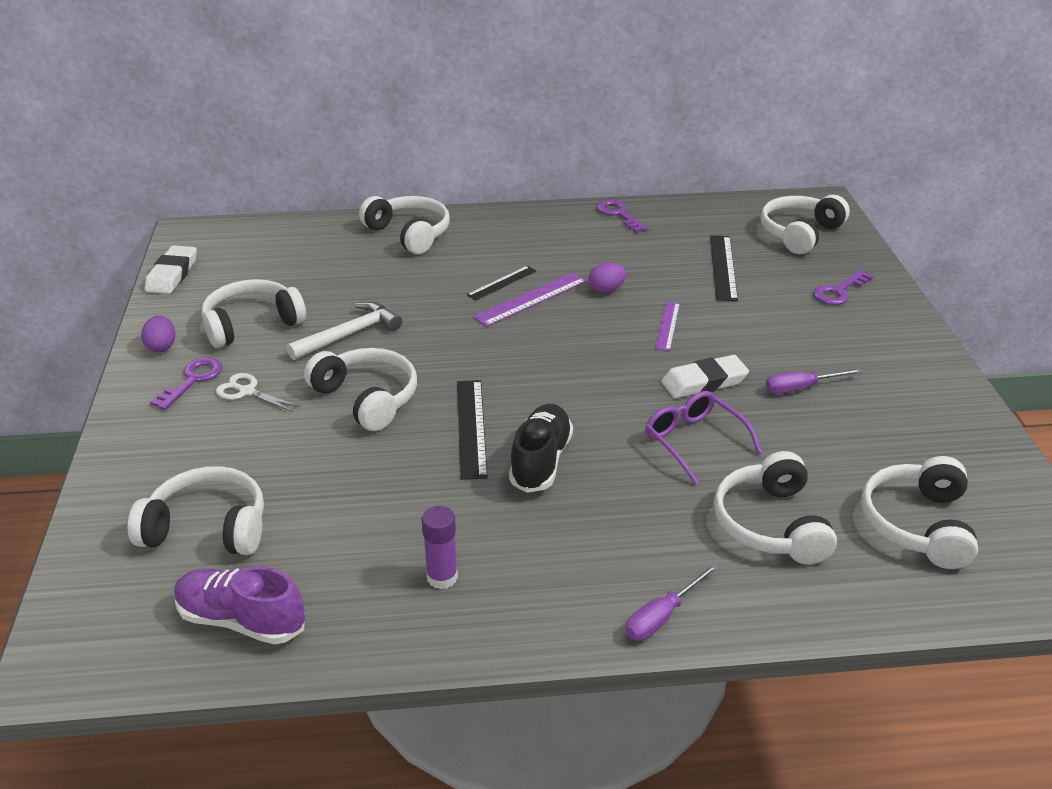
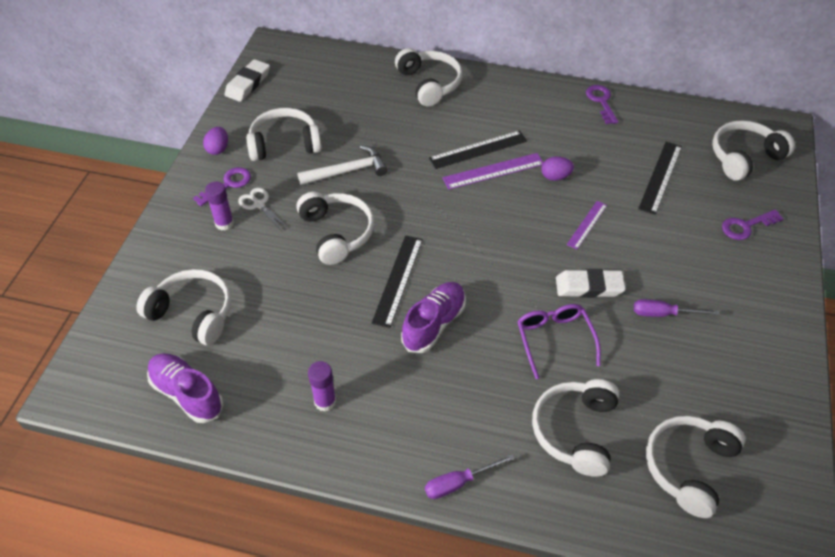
camera: 20 degrees right, 15 degrees up
black ruler [467,266,536,300] -> black ruler [429,130,527,169], size x1.57
black shoe [509,404,573,493] -> purple shoe [401,282,466,353]
none -> purple glue stick [205,182,234,231]

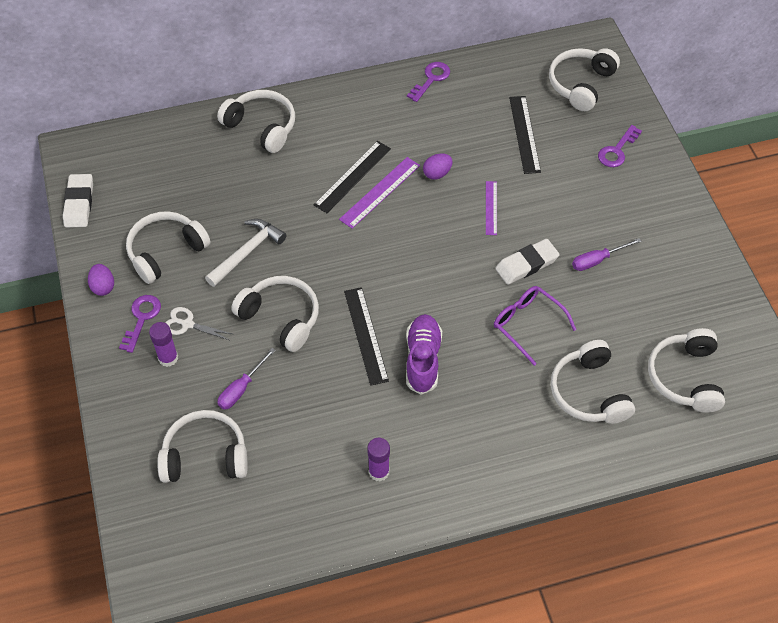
camera: 30 degrees left, 5 degrees up
purple shoe [147,353,224,423] -> none
purple screwdriver [425,454,515,499] -> purple screwdriver moved to [217,348,276,410]
purple key [586,85,618,124] -> purple key turned 75 degrees clockwise [407,62,450,102]

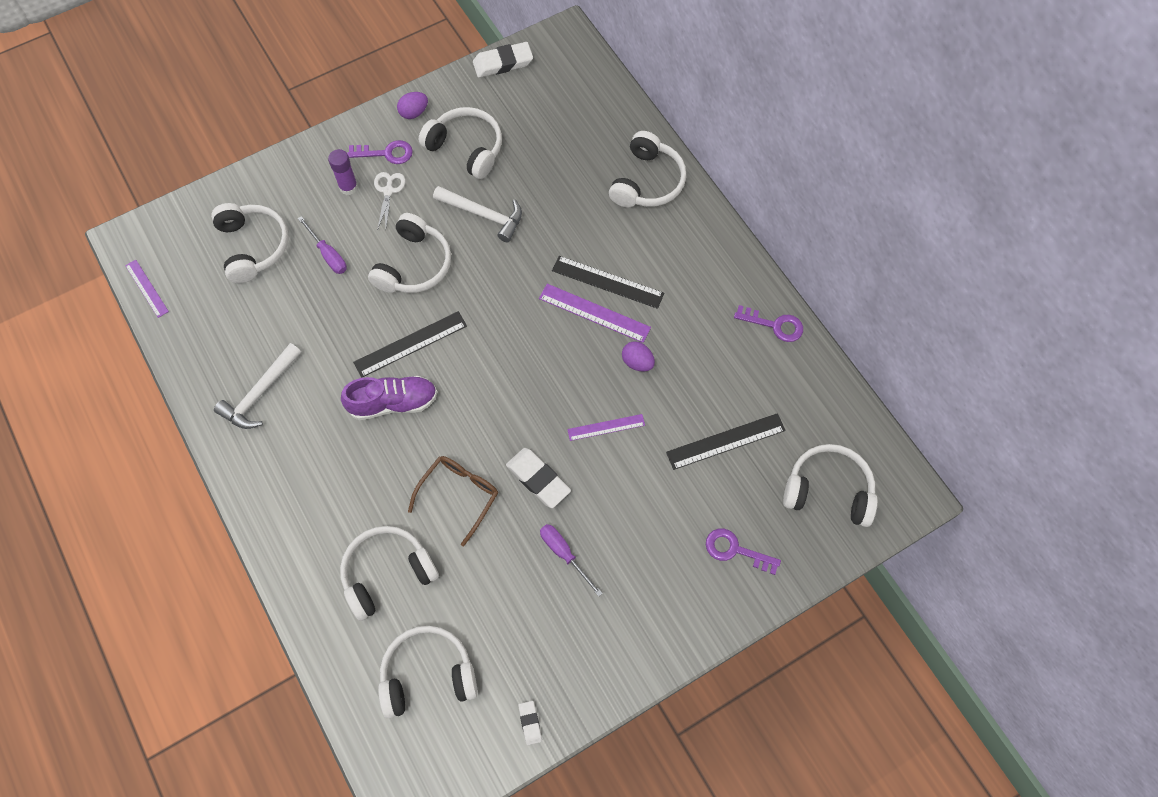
camera: 75 degrees right, 10 degrees up
purple screwdriver [217,348,276,410] -> purple screwdriver turned 150 degrees counterclockwise [298,216,347,274]
purple glue stick [367,438,390,482] -> white hammer [214,343,301,429]
purple glasses [494,286,577,366] -> brown glasses [408,456,498,546]
none -> purple ruler [125,260,169,318]
none -> white eraser [518,701,542,745]

